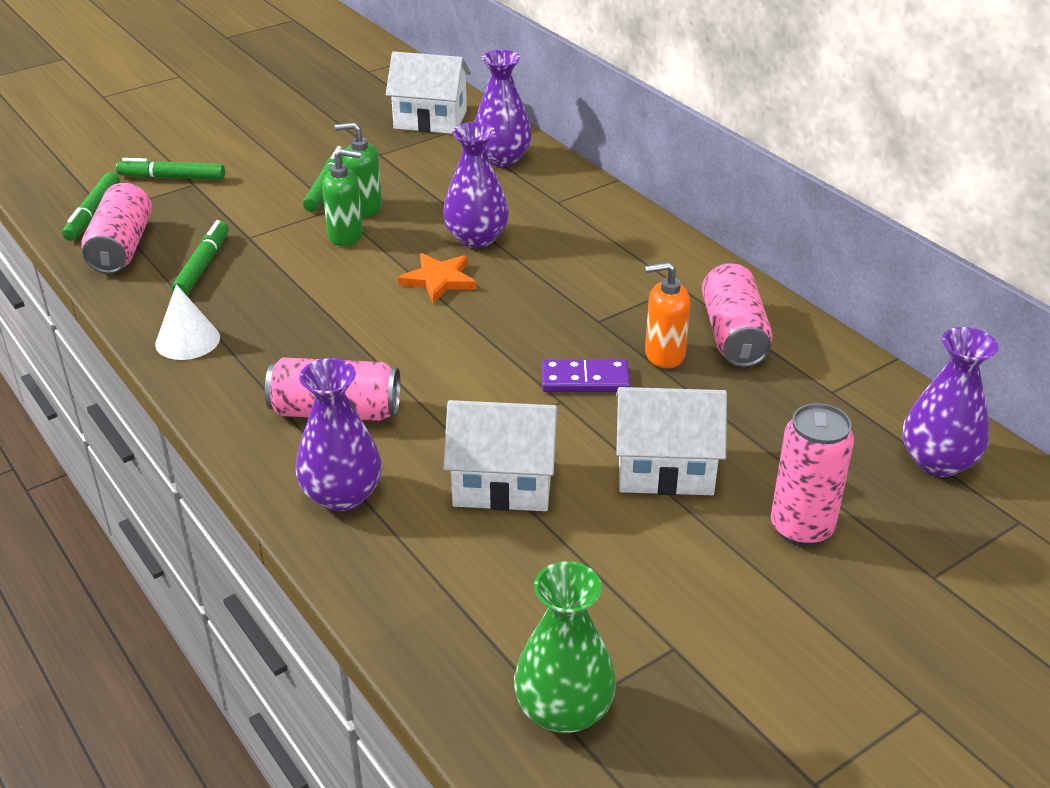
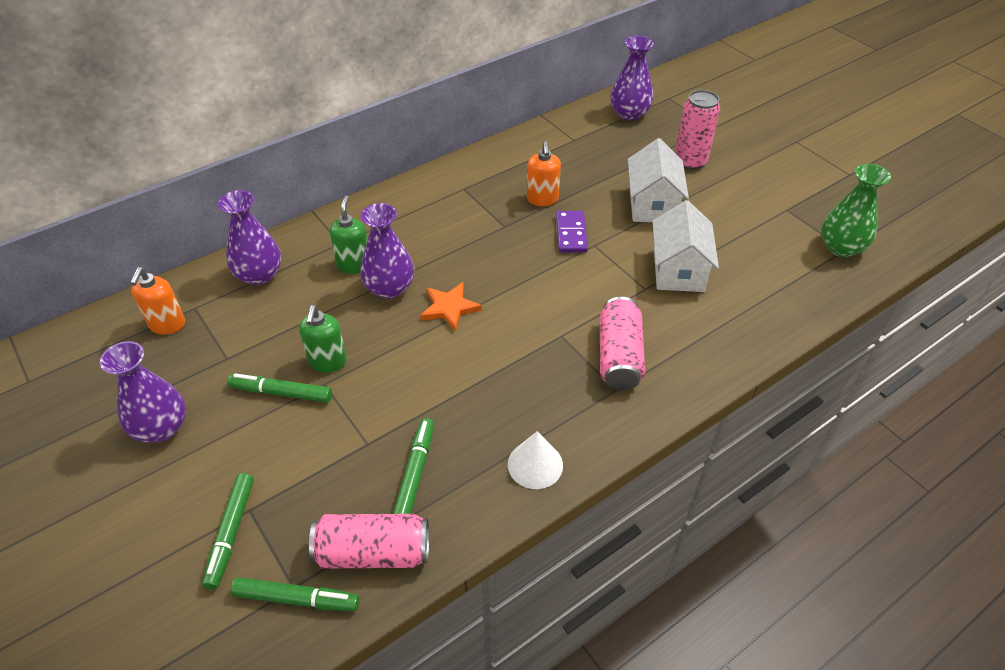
camera: 90 degrees left, 10 degrees up
green marker [172,220,229,295] -> green marker turned 90 degrees clockwise [393,418,434,514]
purple vase [296,358,382,512] -> purple vase moved to [100,341,186,443]
green soap dispenser [322,149,363,246] -> green soap dispenser moved to [329,196,368,274]
white house [386,51,471,134] -> orange soap dispenser [130,267,185,335]
pink can [702,263,773,367] -> none

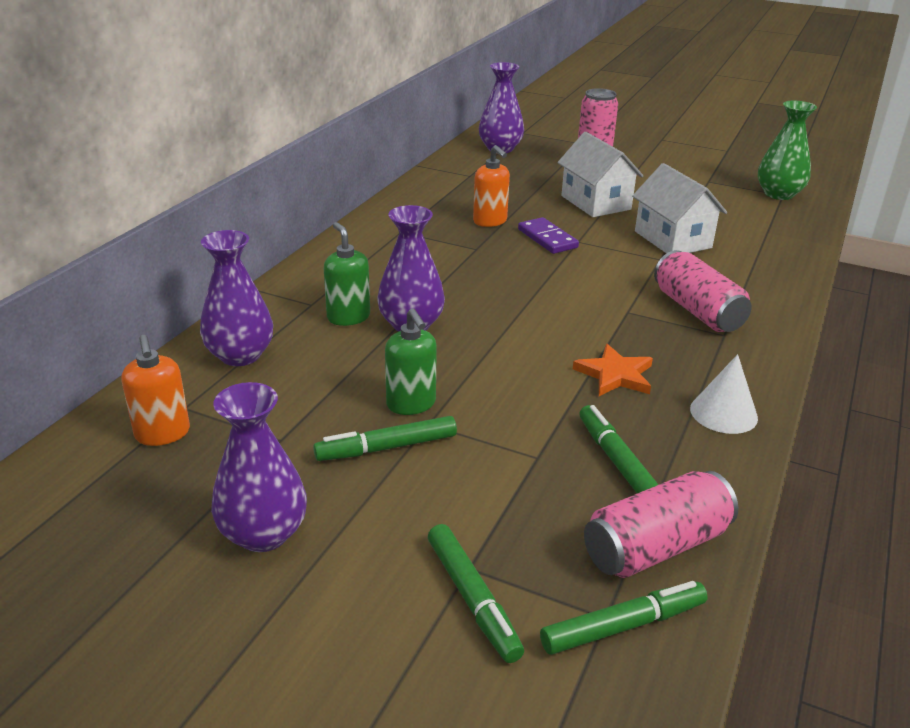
camera: 30 degrees left, 15 degrees down
orange star [420,282,482,332] -> orange star moved to [573,344,653,396]

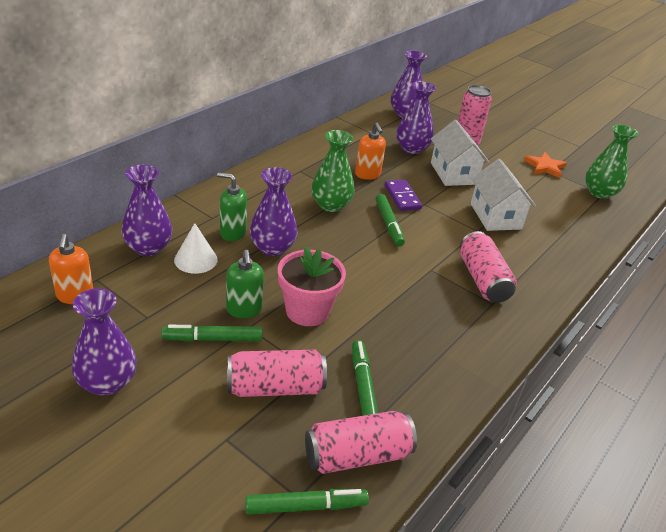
camera: 10 degrees right, 5 degrees up
green soap dispenser [324,222,370,326] -> green soap dispenser turned 60 degrees counterclockwise [217,172,247,241]
green marker [428,524,524,663] -> green marker moved to [376,194,405,247]
orange star [573,344,653,396] -> orange star moved to [524,152,567,178]
white cone [690,354,758,434] -> white cone moved to [174,223,218,274]
none -> pink can [228,350,327,397]
none -> pink flower pot [278,247,346,326]
none -> green vase [311,130,354,212]
none -> purple vase [396,81,436,154]

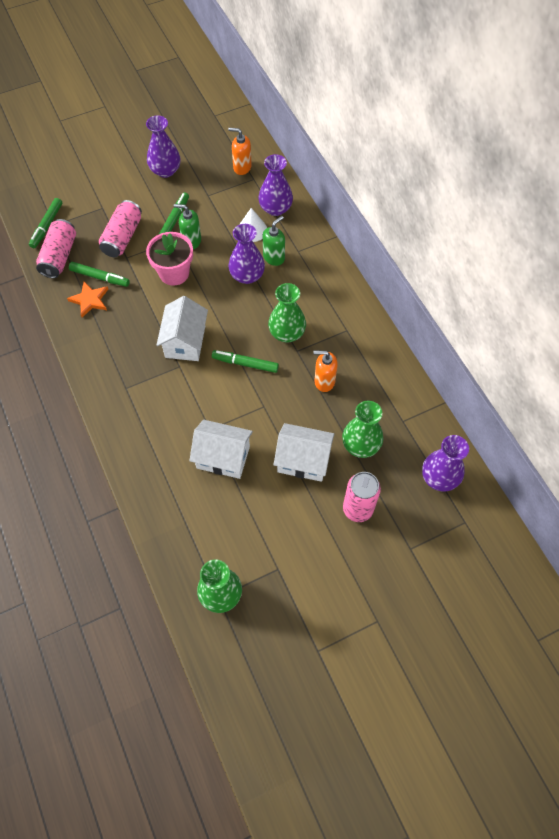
camera: 120 degrees right, 25 degrees up
purple domino [385,180,422,211] -> none
purple vase [396,81,436,154] -> green vase [342,401,383,458]
pink can [460,231,517,303] -> none
orange star [524,152,567,178] -> orange star moved to [67,282,108,317]
none -> white house [156,296,208,361]

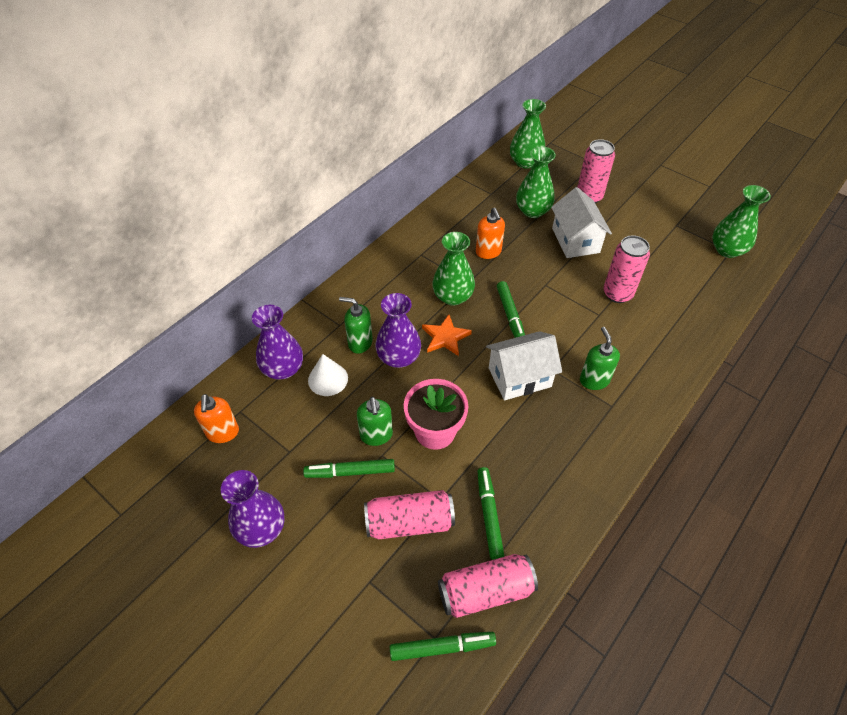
camera: 115 degrees left, 10 degrees down
orange star [67,282,108,317] -> orange star moved to [422,315,472,356]
white house [189,420,253,479] -> pink can [603,235,650,303]
purple vase [422,435,469,492] -> green vase [510,99,546,169]
none -> green soap dispenser [580,327,620,390]

